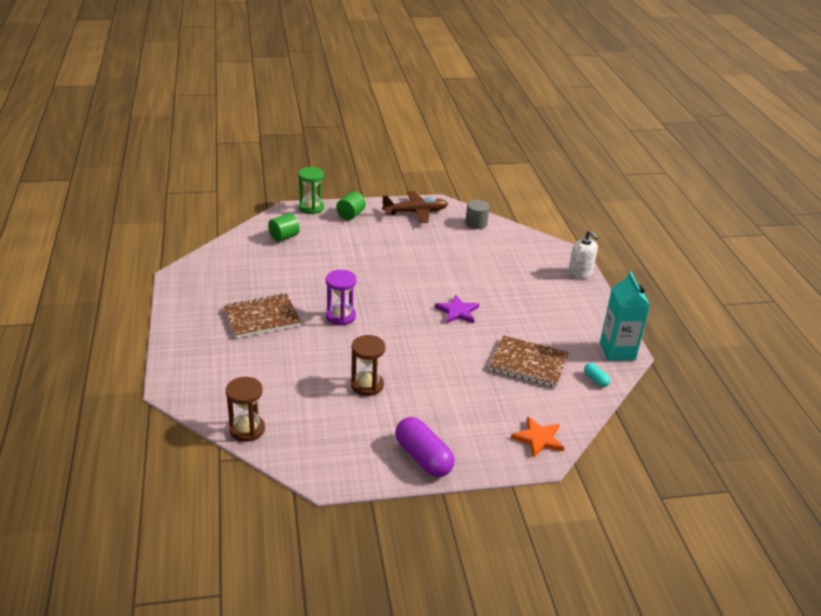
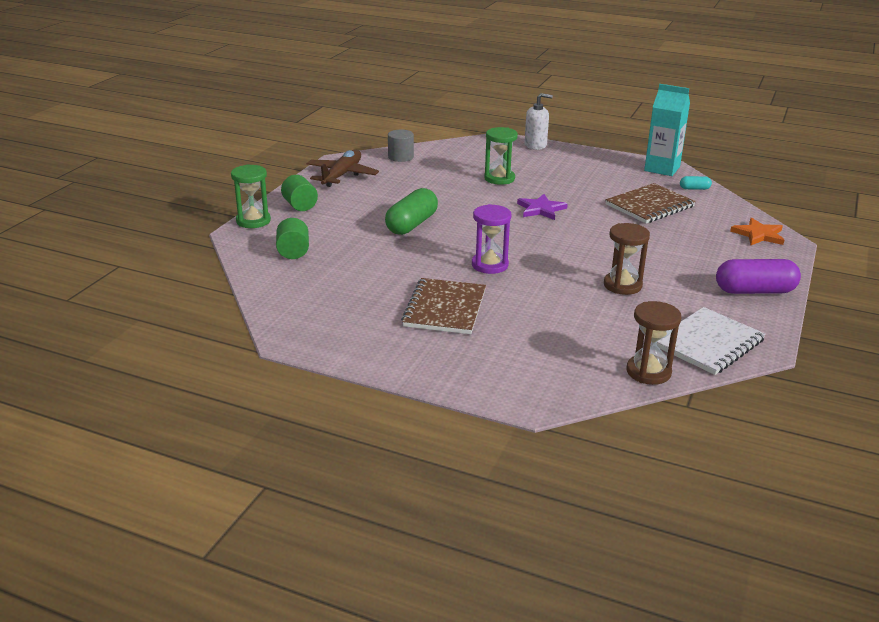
camera: 55 degrees left, 5 degrees down
none -> green capsule [385,188,438,235]
none -> green hourglass [484,127,518,185]
none -> white notebook [656,307,766,375]

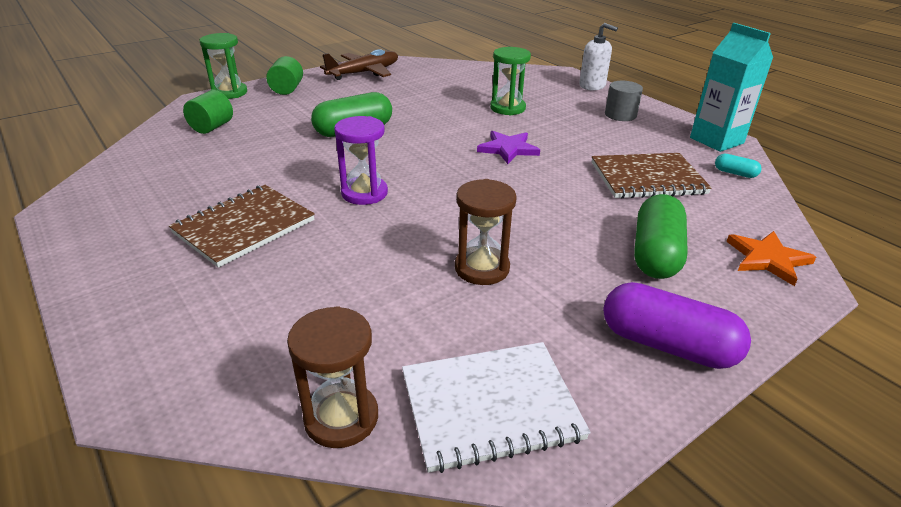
camera: 30 degrees right, 5 degrees up
grey cylinder [388,130,414,162] -> grey cylinder moved to [605,81,643,121]
none -> green capsule [634,194,688,279]

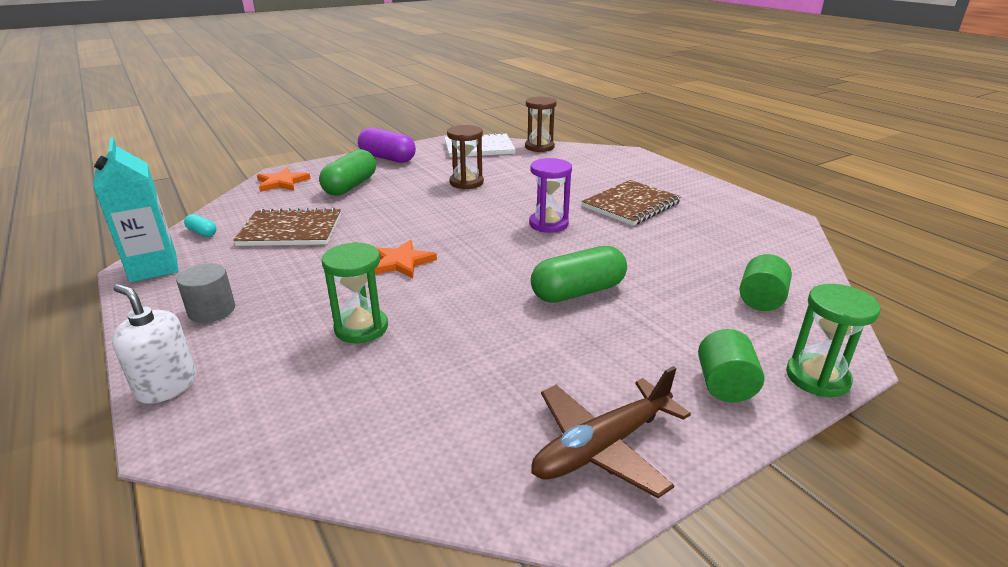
camera: 175 degrees left, 5 degrees down
purple star [477,130,540,164] -> orange star [374,240,437,279]

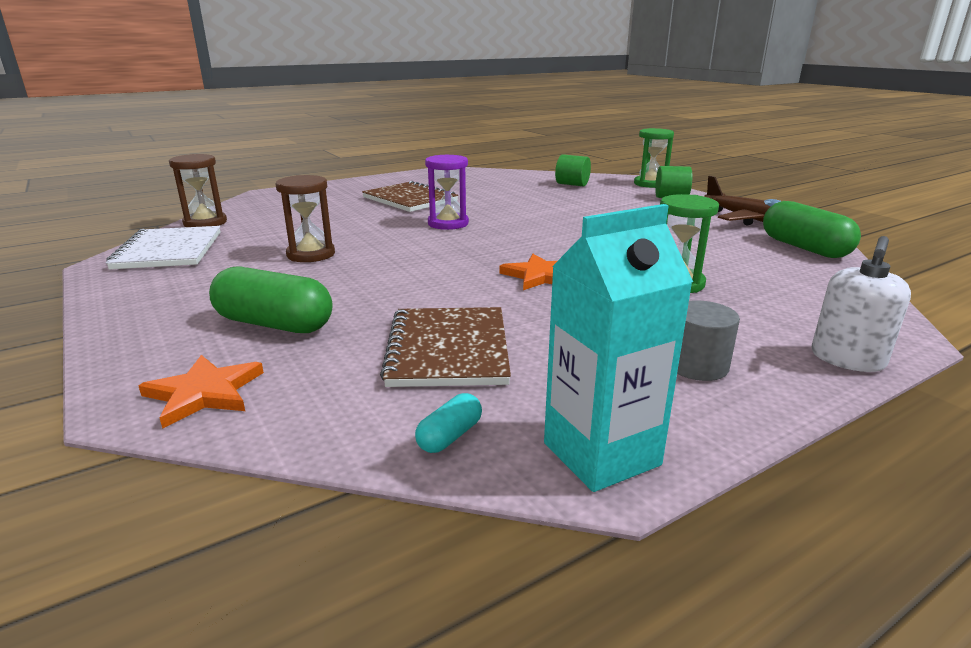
camera: 90 degrees left, 5 degrees down
purple capsule [358,128,416,163] -> none
green capsule [531,246,627,303] -> green capsule moved to [763,201,861,258]

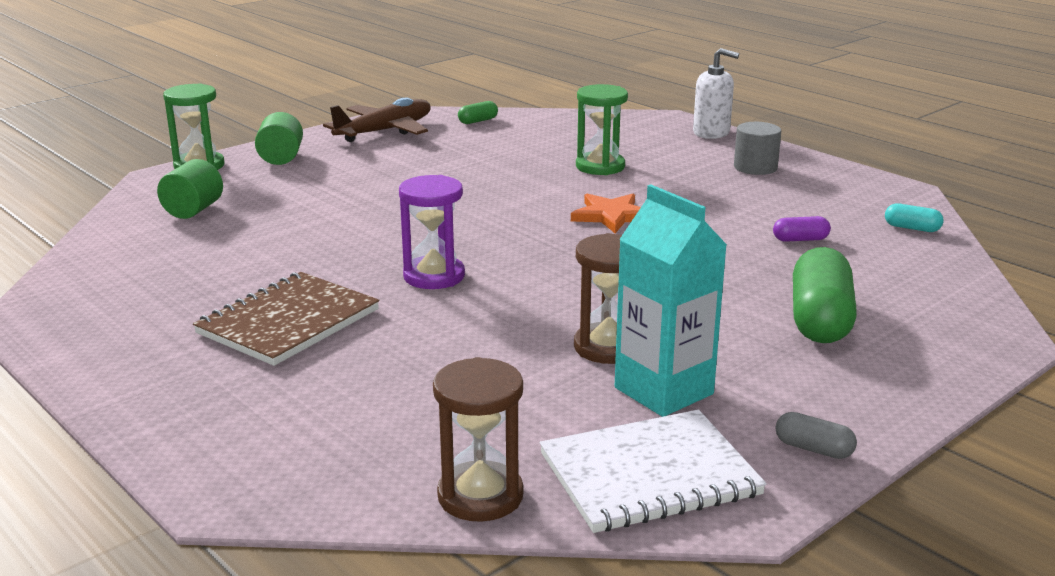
camera: 100 degrees left, 0 degrees up
orange star [139,355,264,429] -> none
brown notebook [380,307,511,387] -> purple capsule [773,216,831,242]
turquoise carton [544,204,693,492] -> turquoise carton moved to [615,185,727,417]
green capsule [763,201,861,258] -> green capsule [458,101,498,124], size x0.47
none -> grey capsule [775,412,857,459]

